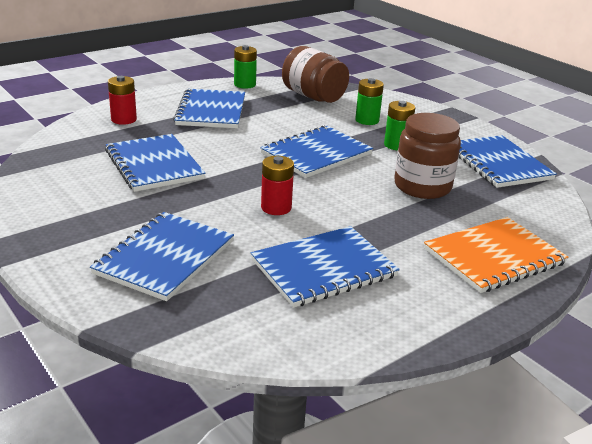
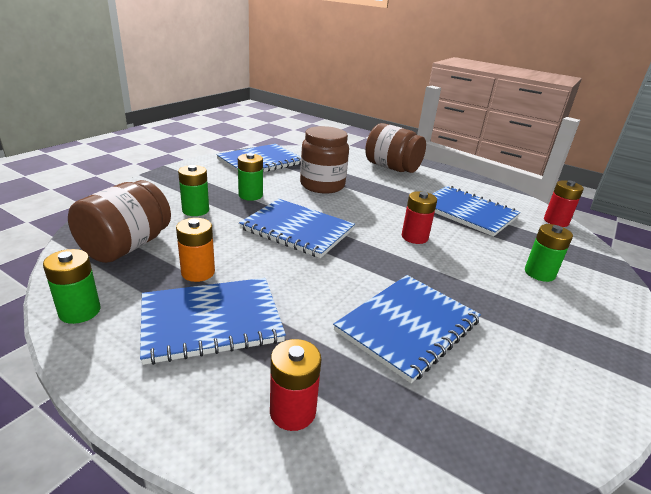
camera: 110 degrees left, 0 degrees up
blue notebook [90,212,234,301] -> green battery [525,224,573,282]
orange notebook [424,217,568,293] -> brown jar [365,123,426,173]
none -> orange battery [176,218,215,282]
none -> red battery [544,180,584,227]

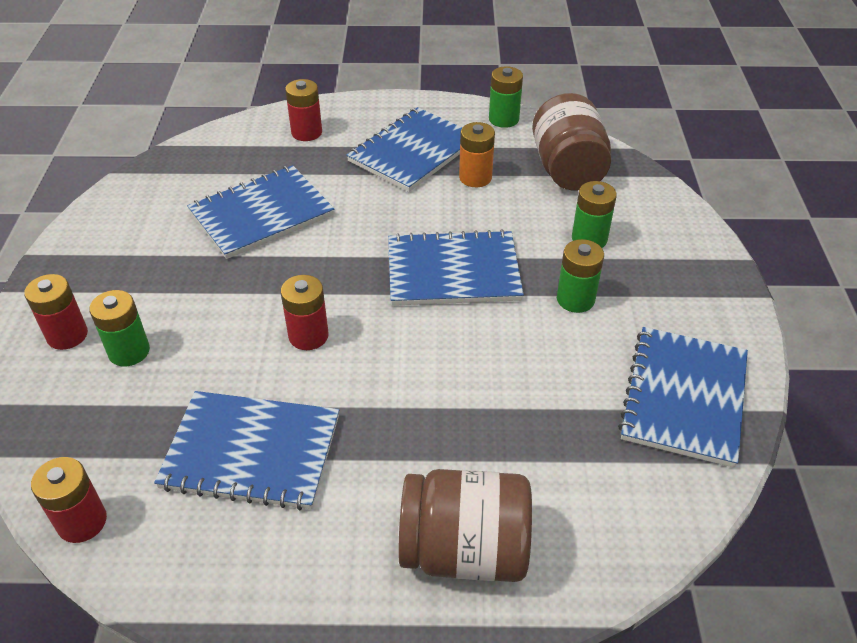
camera: 150 degrees right, 15 degrees up
brown jar [300,126,349,194] -> none
blue notebook [333,275,481,383] -> blue notebook turned 45 degrees clockwise [187,165,335,259]
none -> red battery [24,274,88,350]

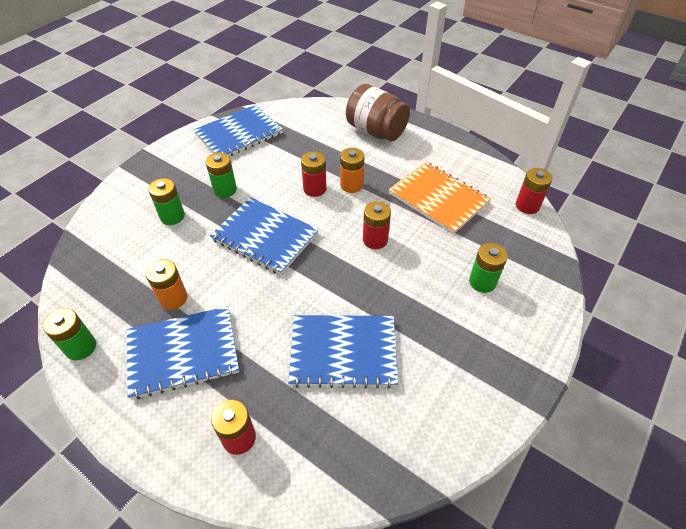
camera: 145 degrees left, 5 degrees up
red battery [24,274,88,350] -> red battery moved to [301,151,327,197]
blue notebook [154,391,339,510] -> orange notebook [389,161,490,234]
brown jar [532,93,611,191] -> none
none -> orange battery [340,148,364,193]

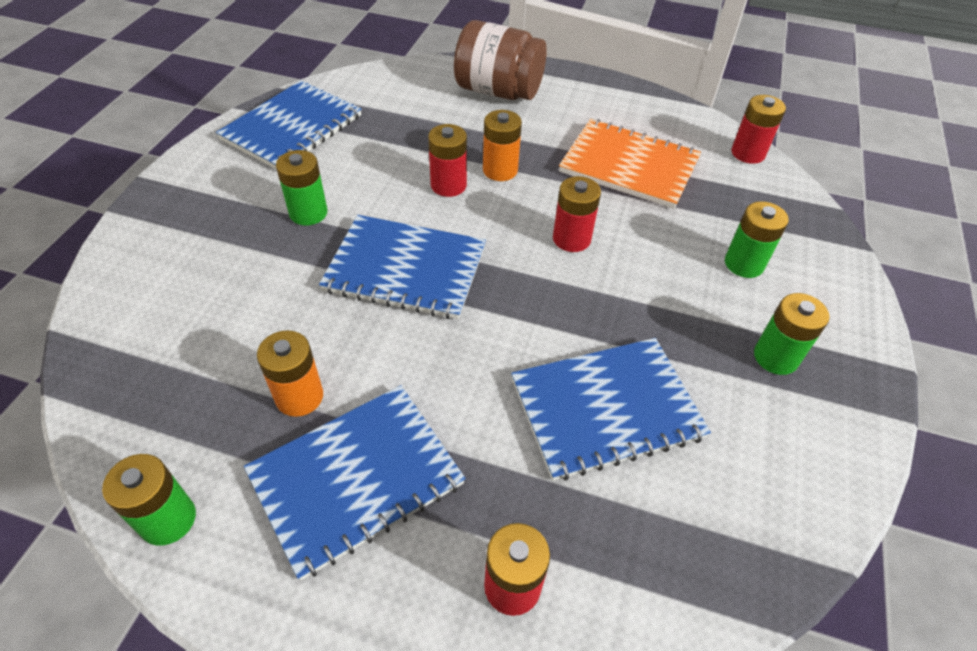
camera: 20 degrees left, 0 degrees up
green battery [148,178,185,225] -> green battery moved to [754,293,830,375]

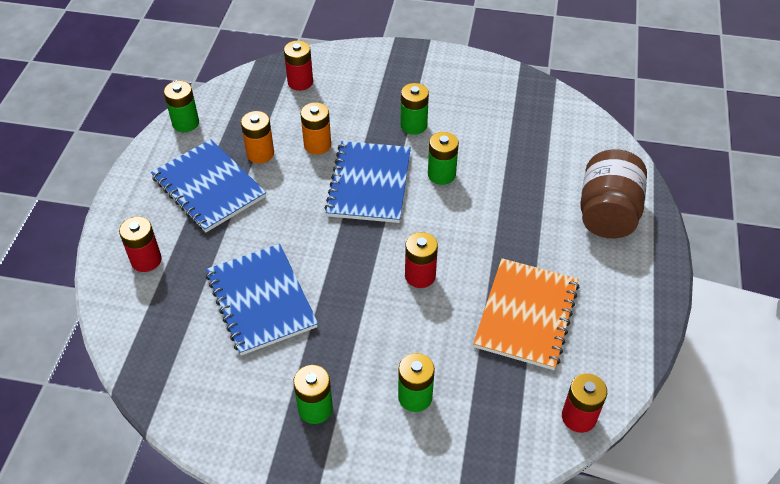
camera: 85 degrees right, 0 degrees up
blue notebook [216,80,361,170] -> none
red battery [428,124,467,197] -> red battery moved to [284,40,313,91]
orange battery [483,110,522,181] -> orange battery moved to [300,102,331,155]
none -> green battery [428,132,459,185]

